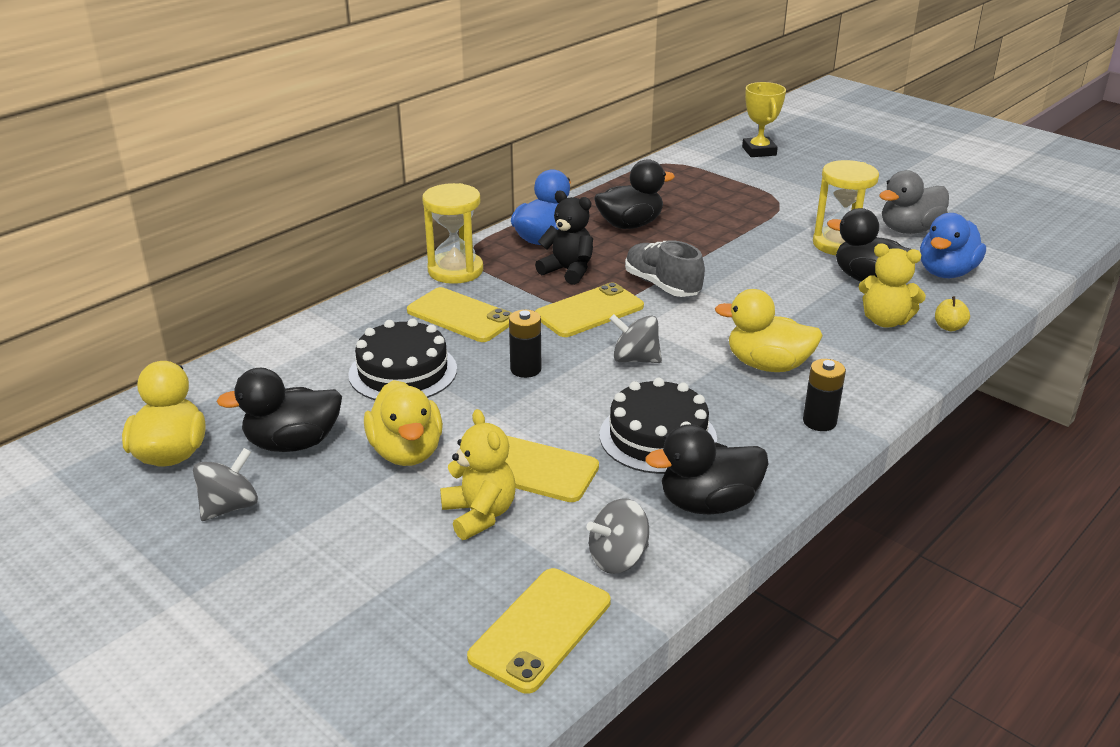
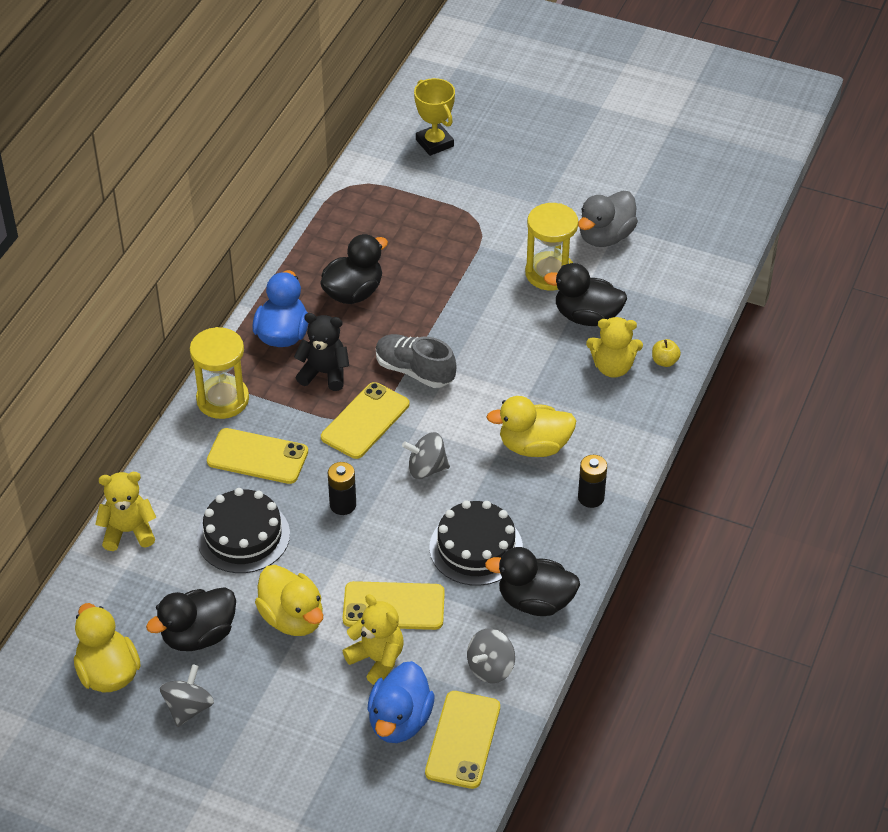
camera: 20 degrees left, 15 degrees up
black duck [645,424,768,515] -> black duck turned 45 degrees clockwise [485,547,580,616]
blue duck [920,213,986,278] -> blue duck moved to [367,661,435,743]
none -> yellow teddy bear [95,472,156,551]

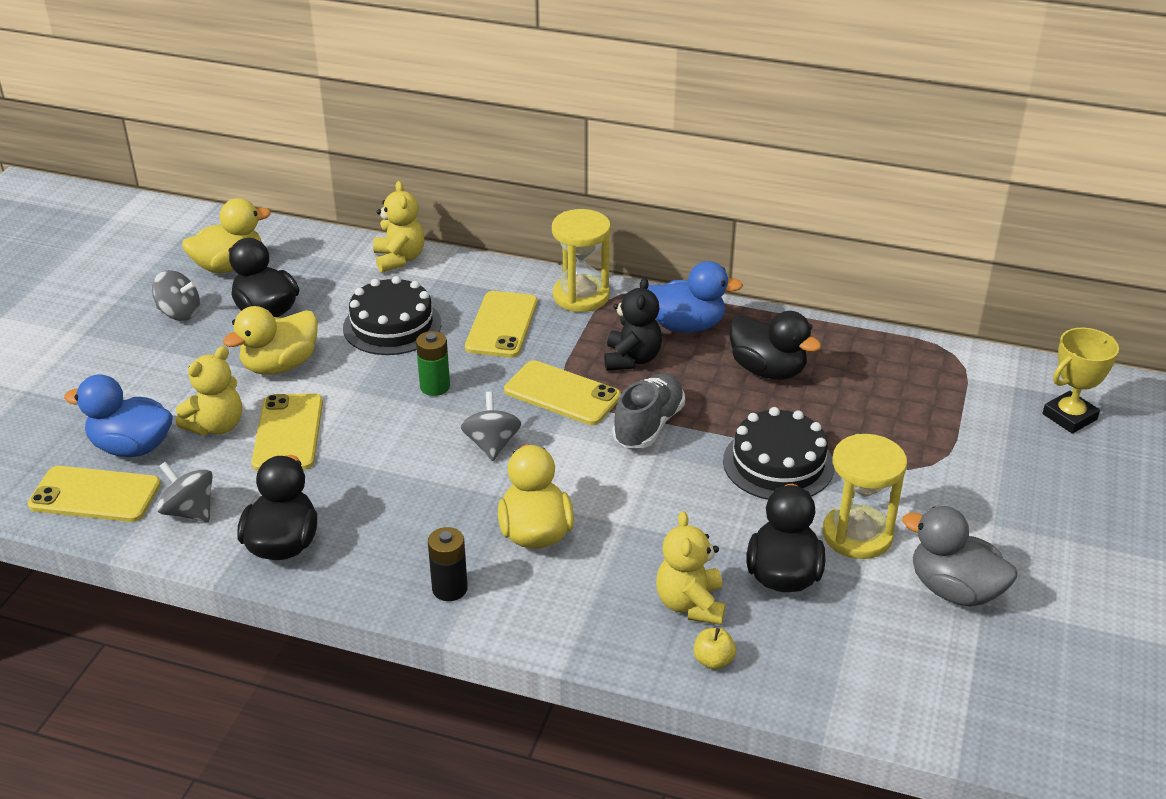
camera: 85 degrees right, 10 degrees down
black battery [328,462,356,515] -> green battery [416,331,450,396]
black cake [429,500,523,586] -> black cake moved to [723,407,834,500]

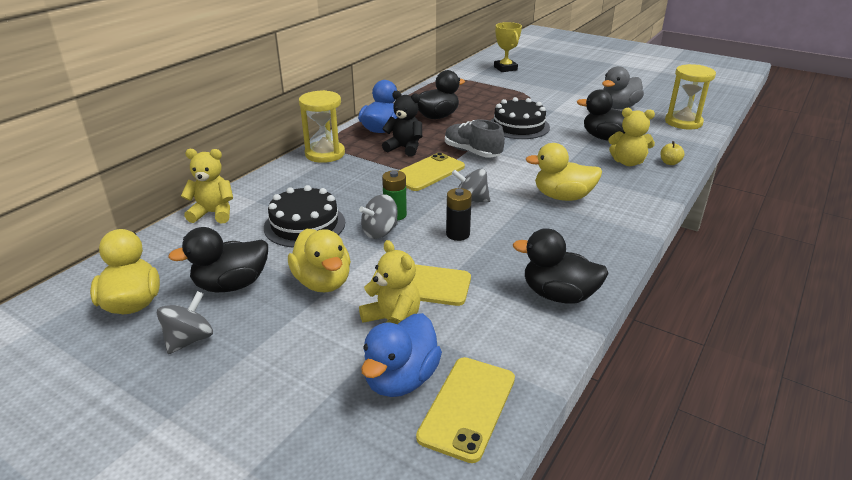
camera: 75 degrees left, 5 degrees down
grey spinning top [157,462,213,522] -> grey spinning top moved to [359,194,398,239]
black battery [428,527,468,601] -> black battery moved to [446,188,472,241]
yellow phone [465,291,538,358] -> none
yellow hourglass [823,434,907,559] -> yellow hourglass moved to [665,64,716,130]

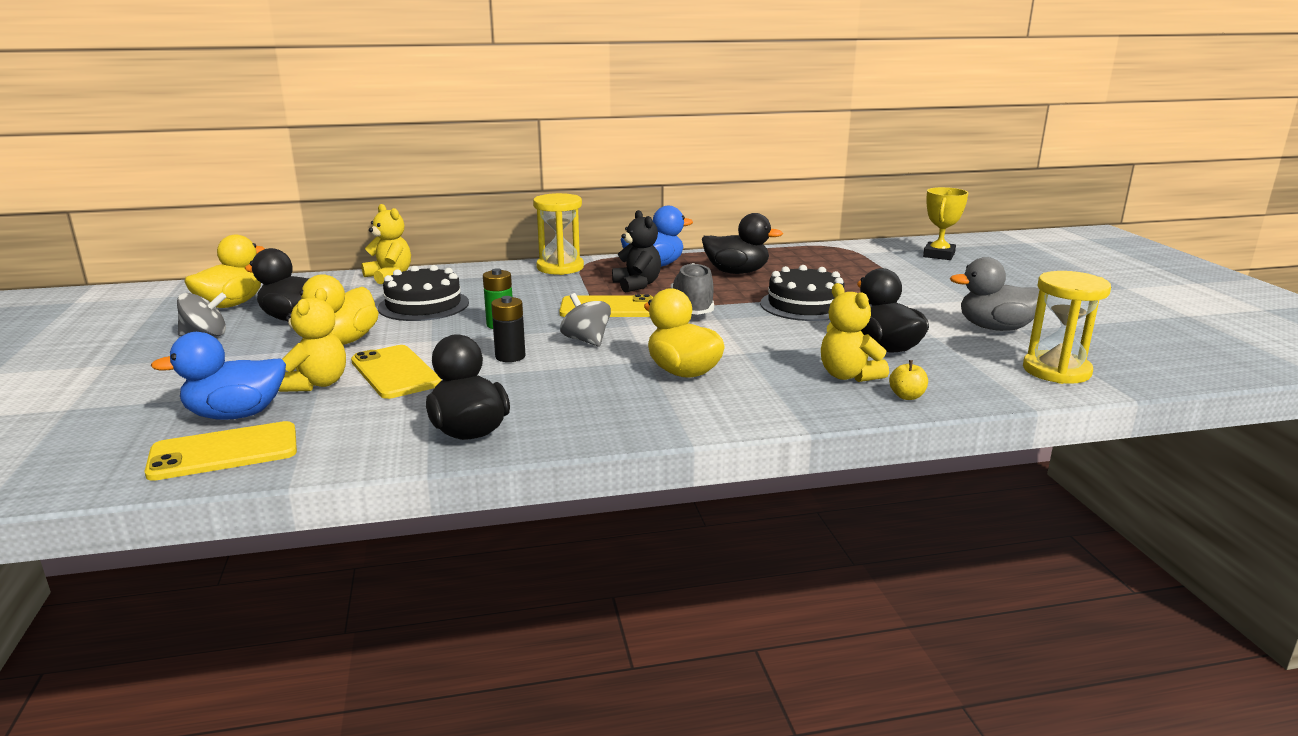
camera: 45 degrees right, 10 degrees down
grey spinning top [359,194,398,239] -> none

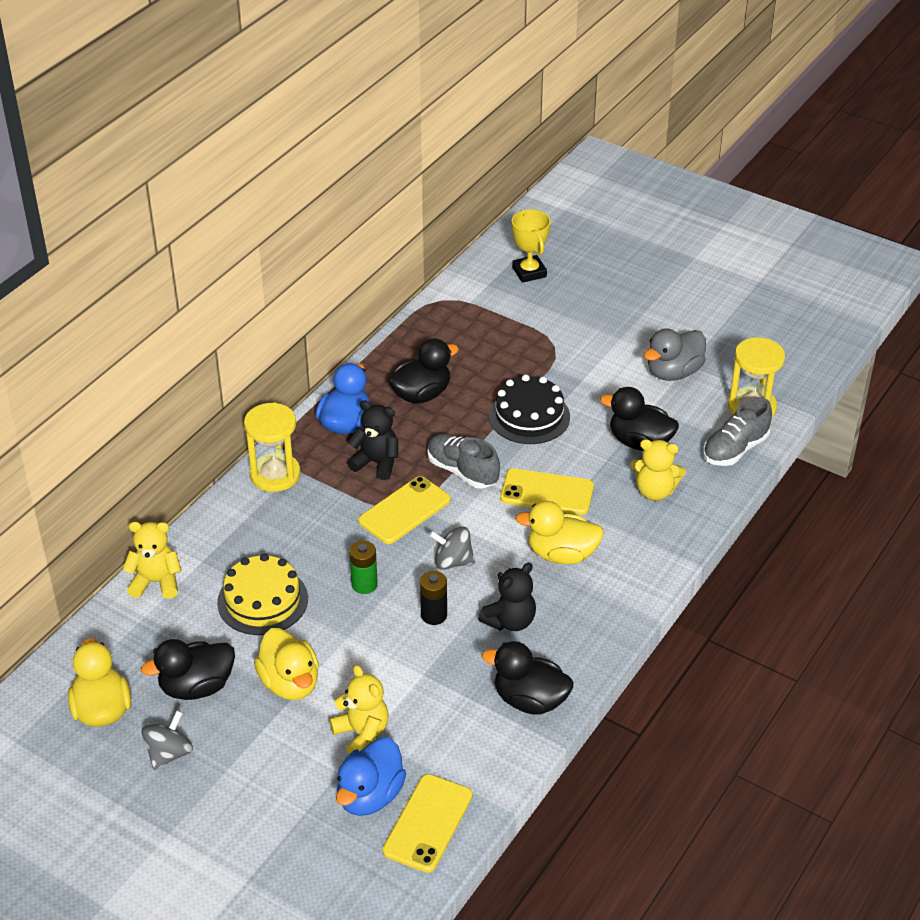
camera: 45 degrees left, 20 degrees up
yellow phone [351,345,442,399] -> yellow phone moved to [500,468,594,515]
black cake [378,265,469,321] -> yellow cake [217,554,308,635]
yellow apple [889,360,928,400] -> none
none -> black teddy bear [478,562,536,631]
none -> grey shoe [703,397,772,466]

